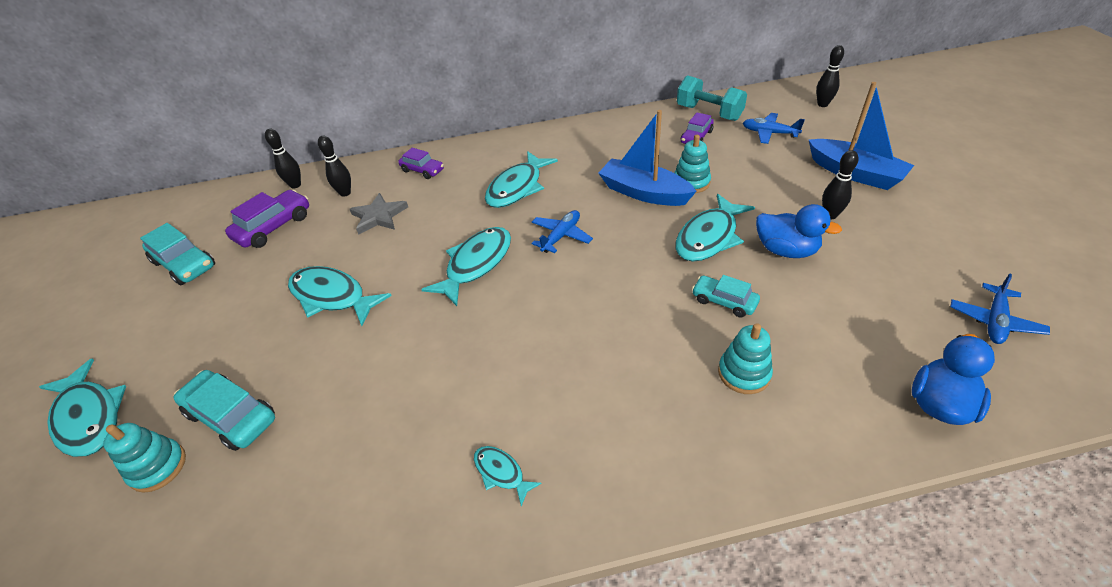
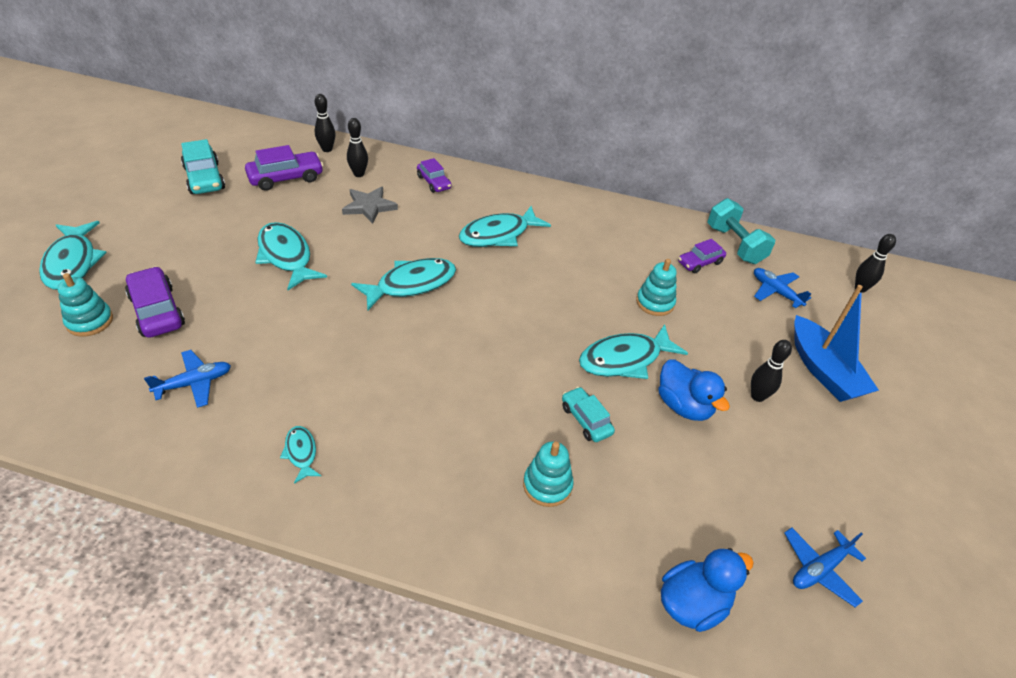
camera: 20 degrees right, 0 degrees up
turquoise car [173,370,275,451] -> purple car [125,266,185,338]
blue plane [532,210,593,253] -> blue plane moved to [144,350,231,408]
blue boat [598,110,697,206] -> none

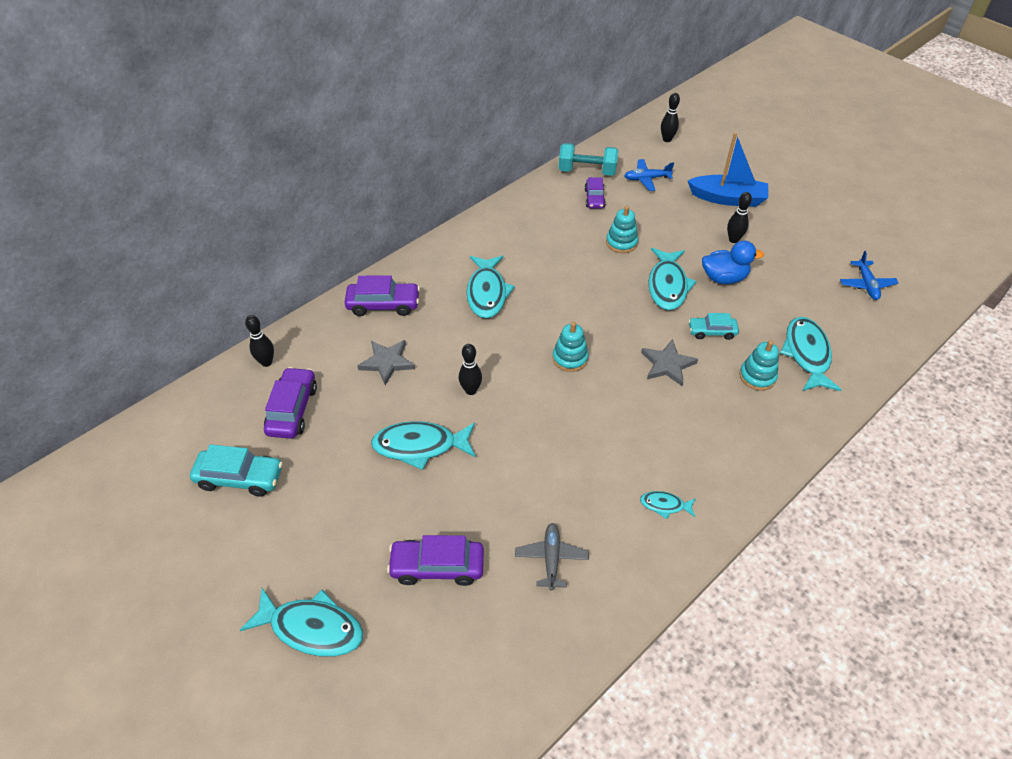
camera: 55 degrees left, 5 degrees up
turquoise stacking toy [57,273,113,337] -> turquoise stacking toy moved to [552,322,589,372]
blue plane [144,350,231,408] -> grey plane [515,523,589,591]
black bowling pin [347,118,368,177] -> black bowling pin moved to [459,344,482,395]
turquoise fish [351,258,456,310] -> turquoise fish moved to [780,317,841,391]
purple car [417,158,452,193] -> purple car [344,275,420,316], size x1.56
blue duck [661,548,754,632] -> none
none -> grey star [641,339,698,386]

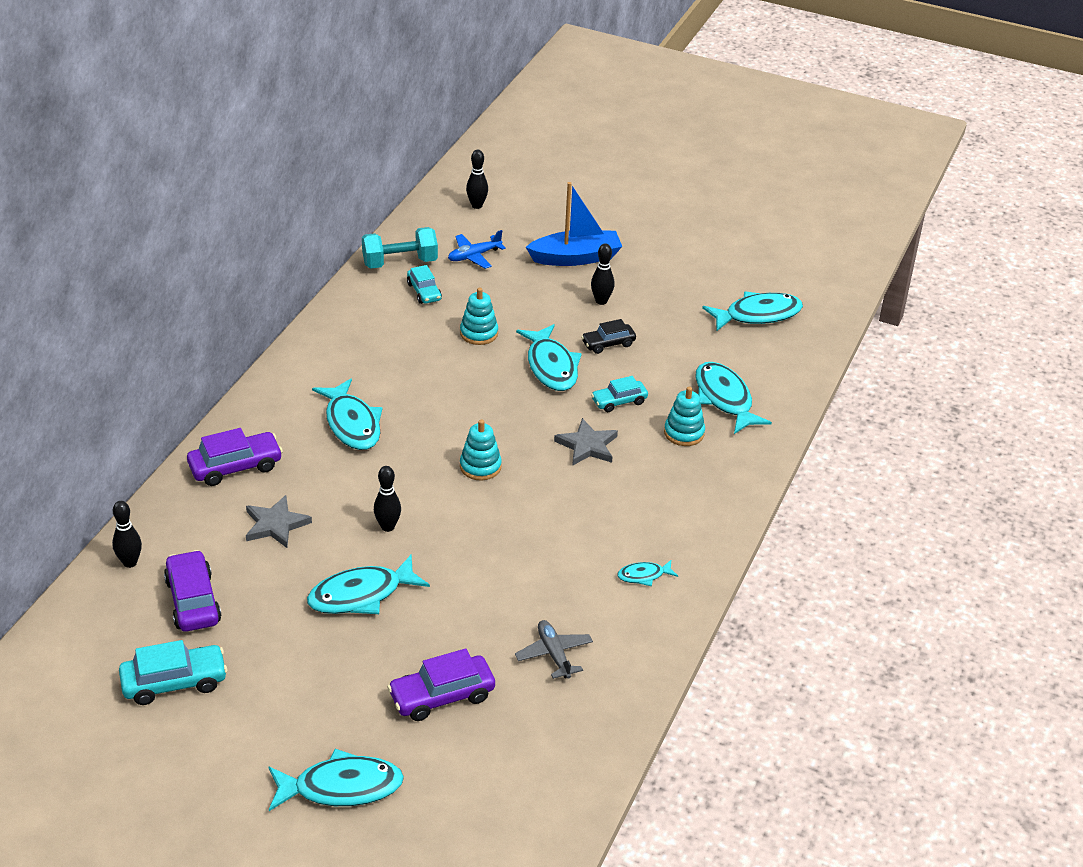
camera: 25 degrees left, 10 degrees down
purple car [584,177,606,209] -> turquoise car [407,265,442,304]
blue duck [702,241,764,284] -> black car [581,319,636,354]
blue plane [840,251,898,300] -> turquoise fish [702,291,803,331]

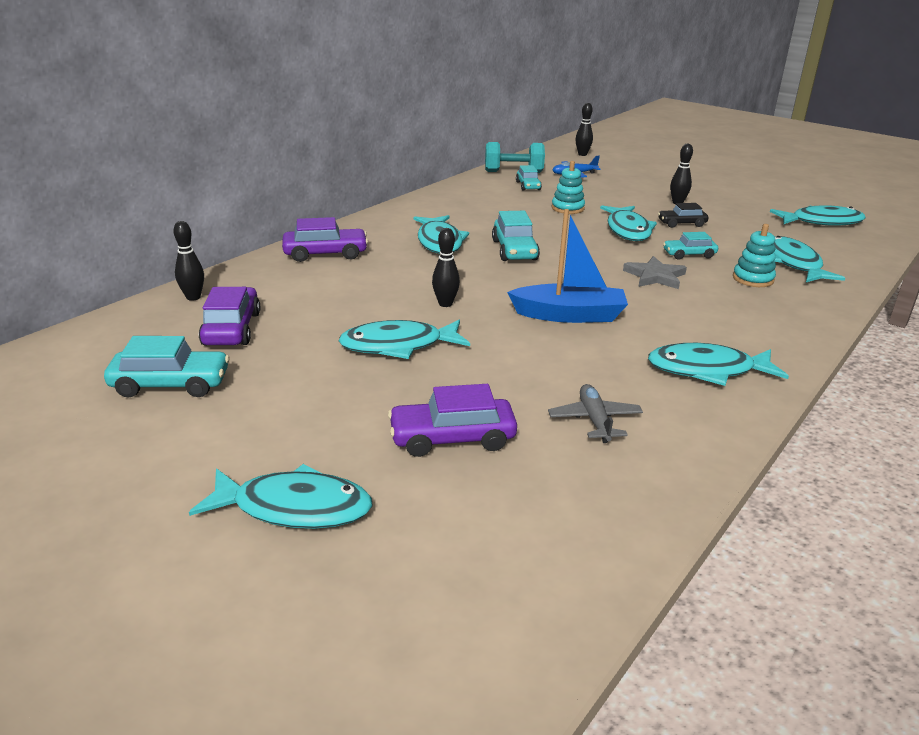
camera: 15 degrees right, 10 degrees down
grey star [246,495,312,548] -> none
turquoise stacking toy [460,419,502,481] -> none
blue boat [526,182,622,266] -> blue boat moved to [507,209,628,323]
turquoise fish [617,559,678,586] -> turquoise fish [648,343,789,386], size x1.98
none -> turquoise car [492,211,540,261]

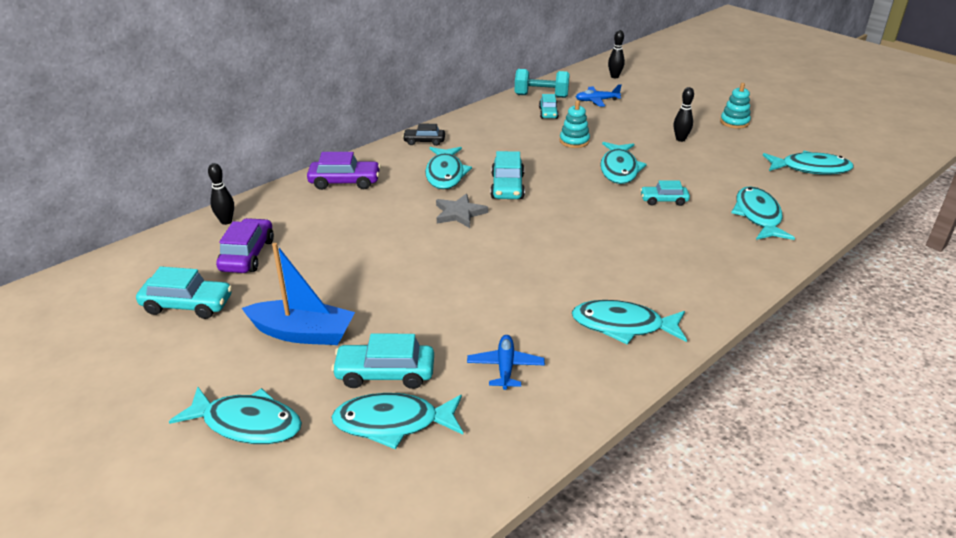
camera: 10 degrees right, 5 degrees up
turquoise fish [338,320,470,359] -> turquoise fish moved to [331,393,463,449]
purple car [388,384,517,457] -> turquoise car [331,333,434,389]
black bowling pin [432,228,460,307] -> none
blue boat [507,209,628,323] -> blue boat moved to [242,243,355,345]
grey plane [548,384,643,443] -> blue plane [467,335,545,390]
grey star [623,256,687,289] -> grey star moved to [436,194,488,228]
black car [658,203,708,228] -> black car moved to [402,123,445,146]
turquoise stacking toy [733,224,776,287] -> turquoise stacking toy moved to [720,83,751,129]

